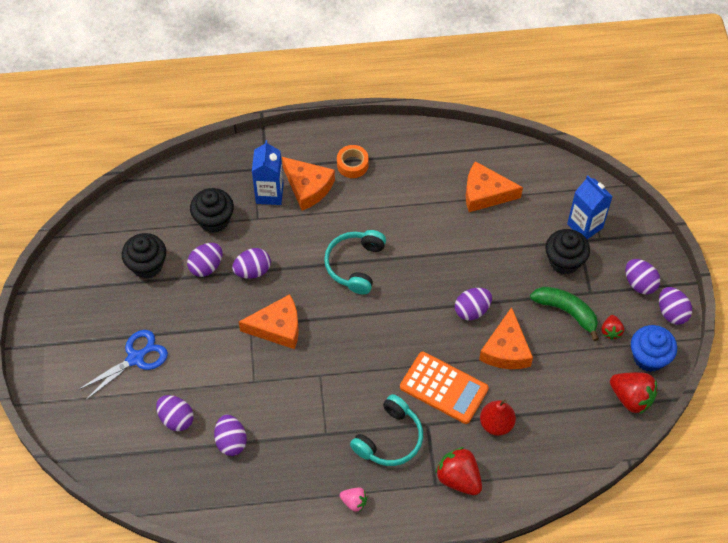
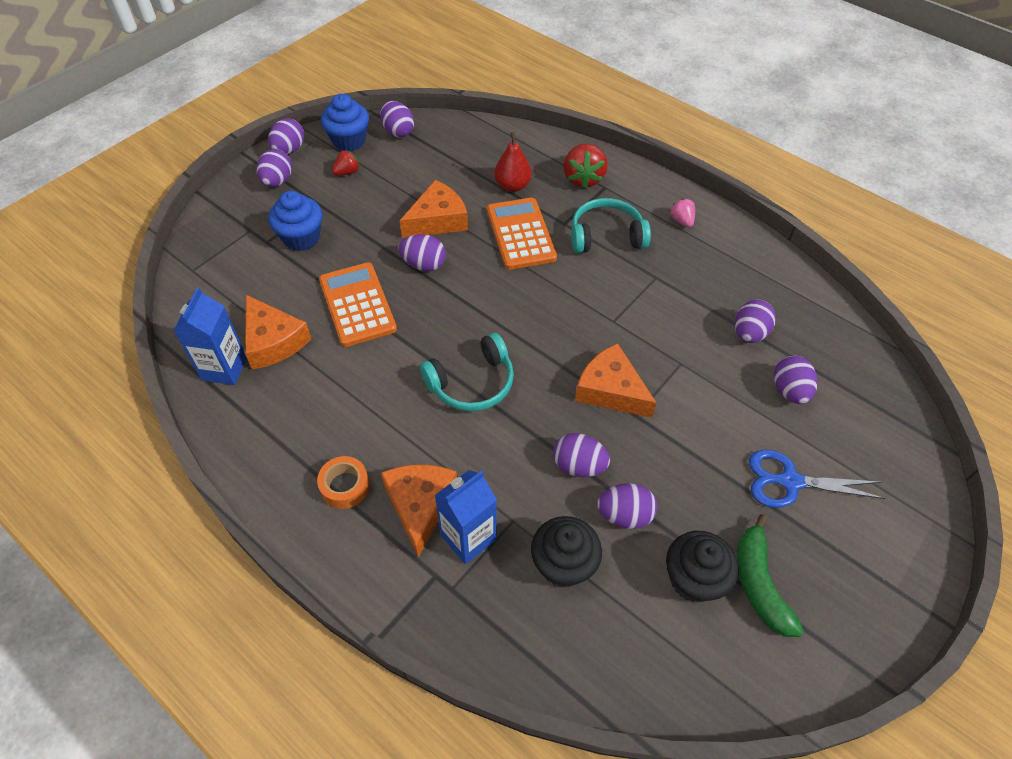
camera: 135 degrees left, 5 degrees down
green banana [530,287,599,341] -> green banana moved to [737,514,804,637]
black cupcake [545,229,590,274] -> blue cupcake [268,191,322,251]
blue carton [567,176,613,239] -> blue carton moved to [173,287,247,385]
red strawberry [610,372,658,414] -> purple egg [380,101,414,138]
none -> orange calculator [319,262,397,347]

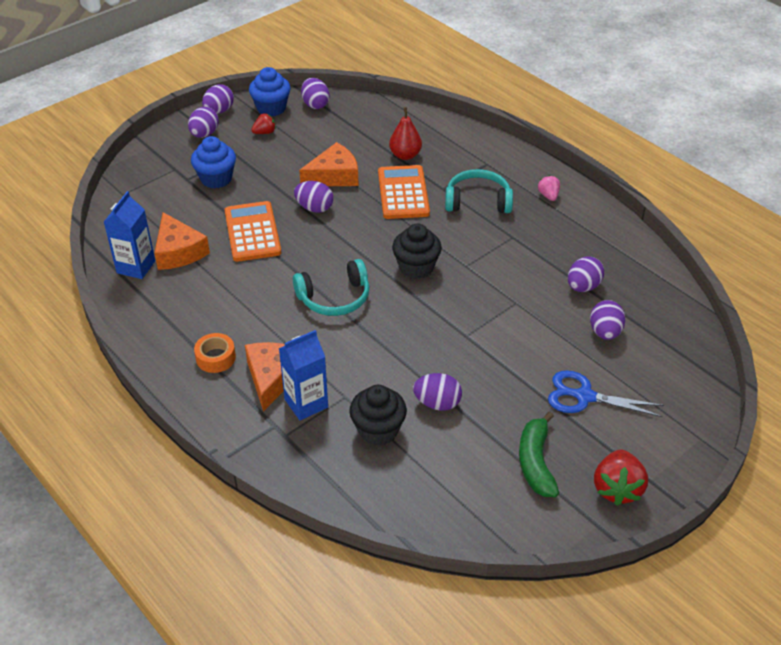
camera: 10 degrees right, 10 degrees down
purple egg [553,433,610,477] -> none
red strawberry [563,143,608,189] -> red strawberry moved to [594,450,648,506]
orange cheese [575,343,656,418] -> none
black cupcake [666,531,739,603] -> black cupcake moved to [392,223,442,279]

